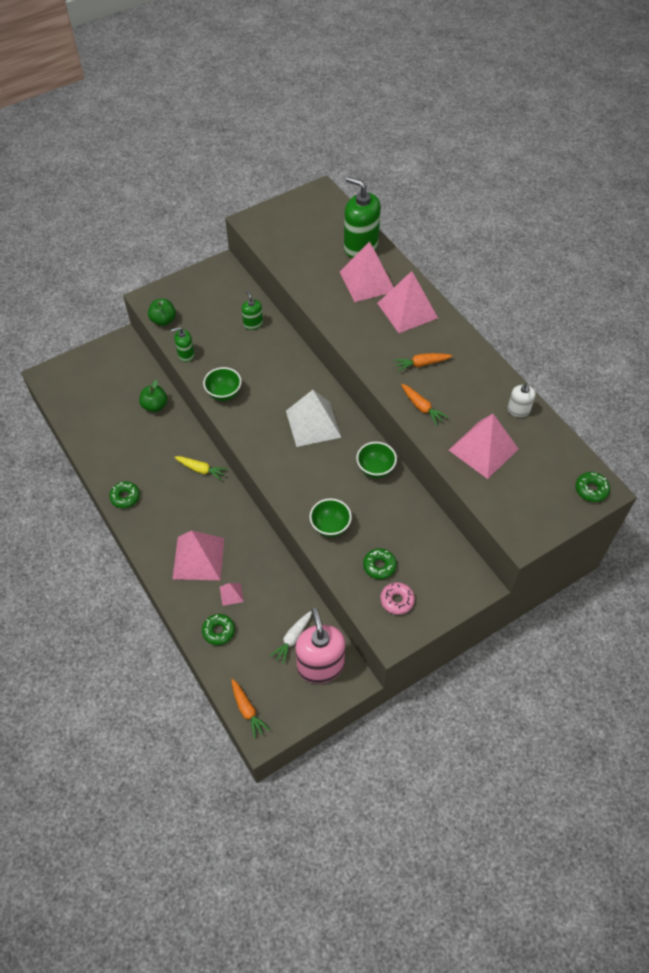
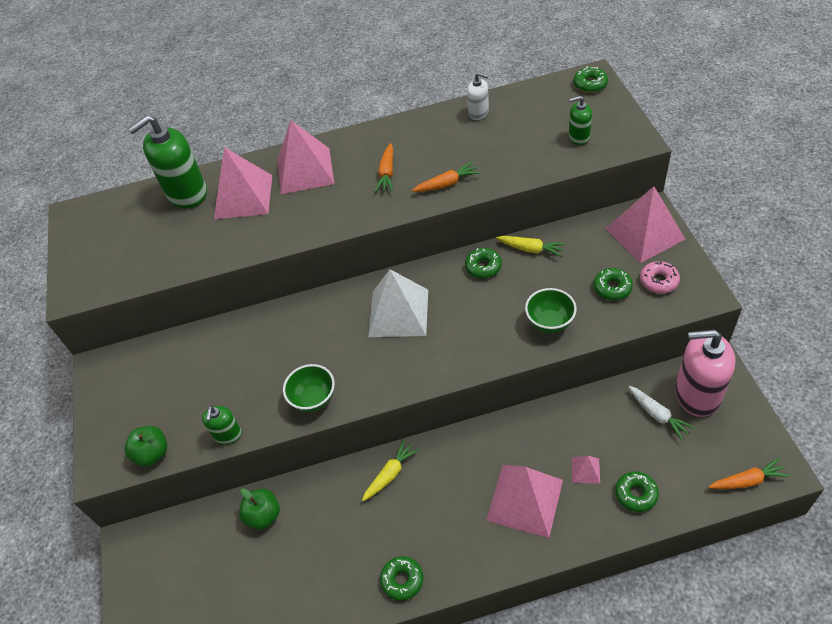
camera: 65 degrees left, 5 degrees down
green soap dispenser [242,290,263,330] -> green soap dispenser moved to [569,96,592,145]
green bowl [356,442,397,478] -> green donut [465,248,502,278]
pink pyramid [449,414,518,479] -> pink pyramid moved to [606,186,685,263]
none -> yellow carrot [496,236,566,257]

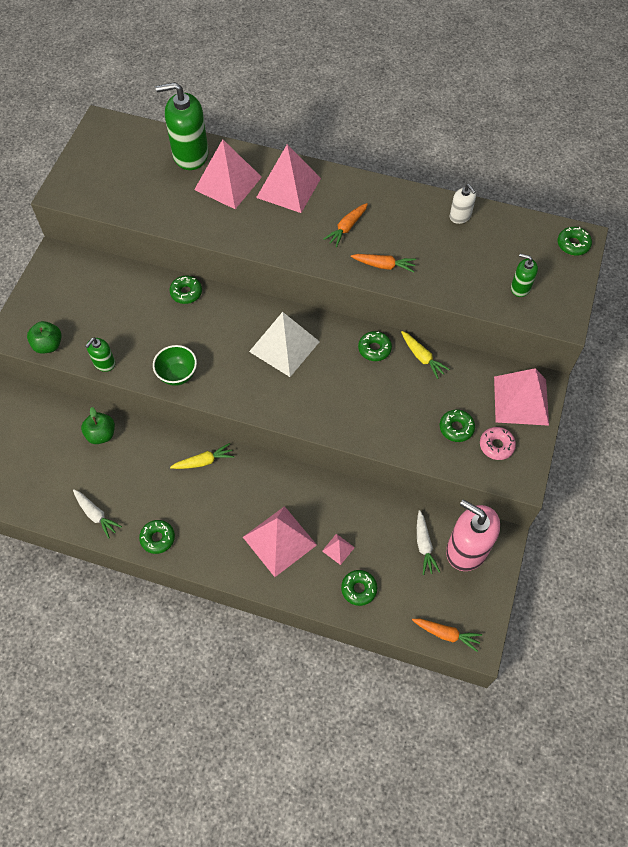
camera: 25 degrees right, 10 degrees up
green bowl [525,288,577,333] -> none
none -> white carrot [73,489,122,539]
none -> green donut [169,276,202,304]

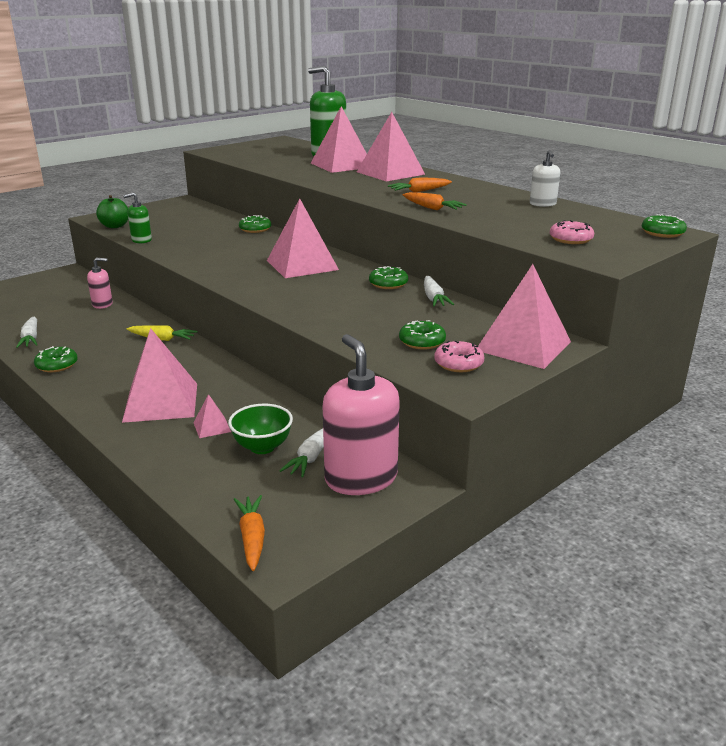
camera: 30 degrees right, 35 degrees down
green apple [81,407,115,444] -> pink soap dispenser [87,258,113,309]
green bowl [153,345,197,386] -> green bowl moved to [228,404,293,454]
white pyramid [249,312,320,377] -> pink pyramid [267,198,339,278]
green donut [341,570,377,606] -> none
yellow carrot [401,331,450,379] -> white carrot [424,276,454,307]
orange carrot [412,619,482,652] -> orange carrot turned 150 degrees counterclockwise [234,495,265,571]
green soap dispenser [511,254,538,297] -> pink donut [550,220,594,244]

